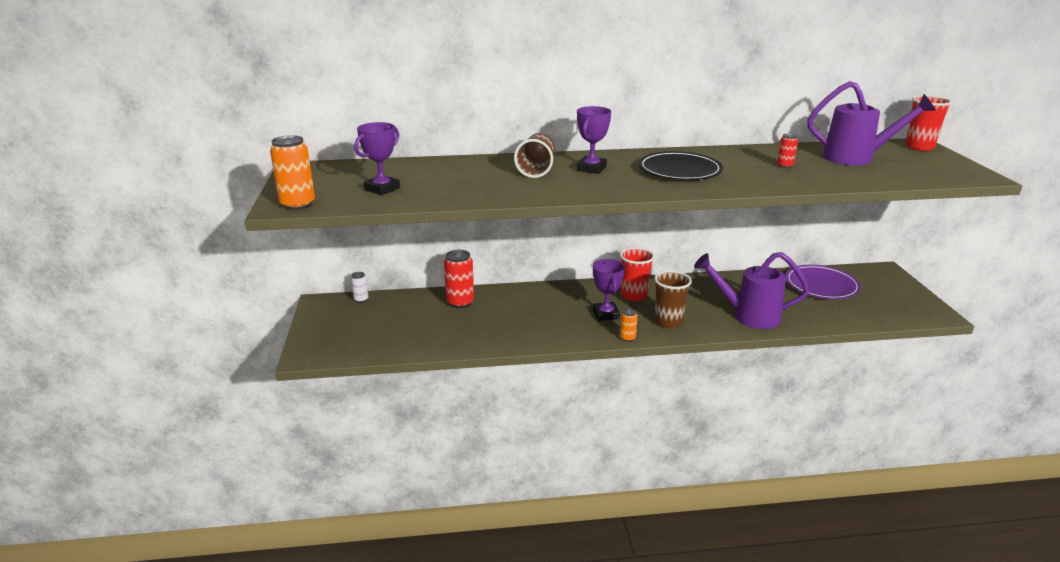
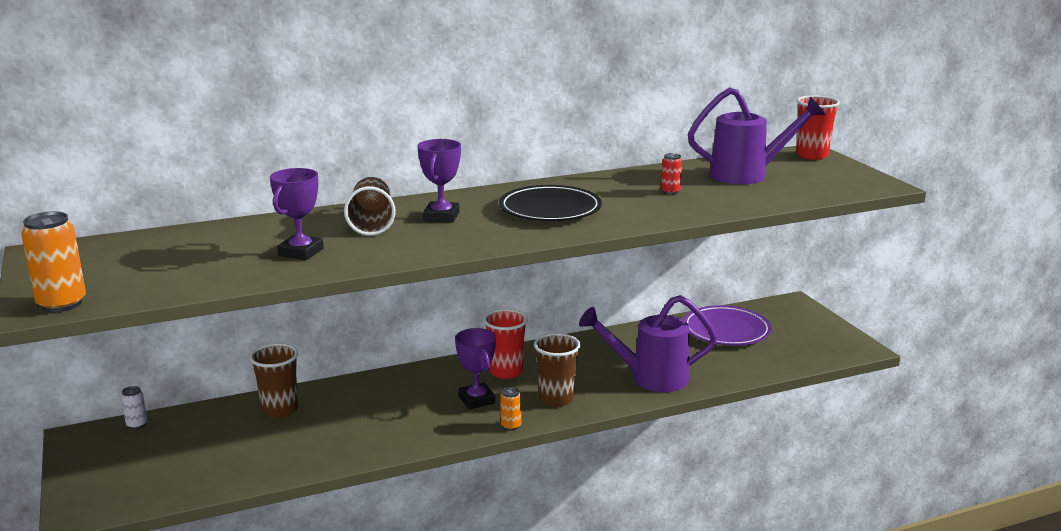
camera: 15 degrees left, 5 degrees down
purple trophy [354,122,400,195] -> purple trophy moved to [270,168,324,260]
red can [444,250,474,308] -> brown cup [250,343,298,418]

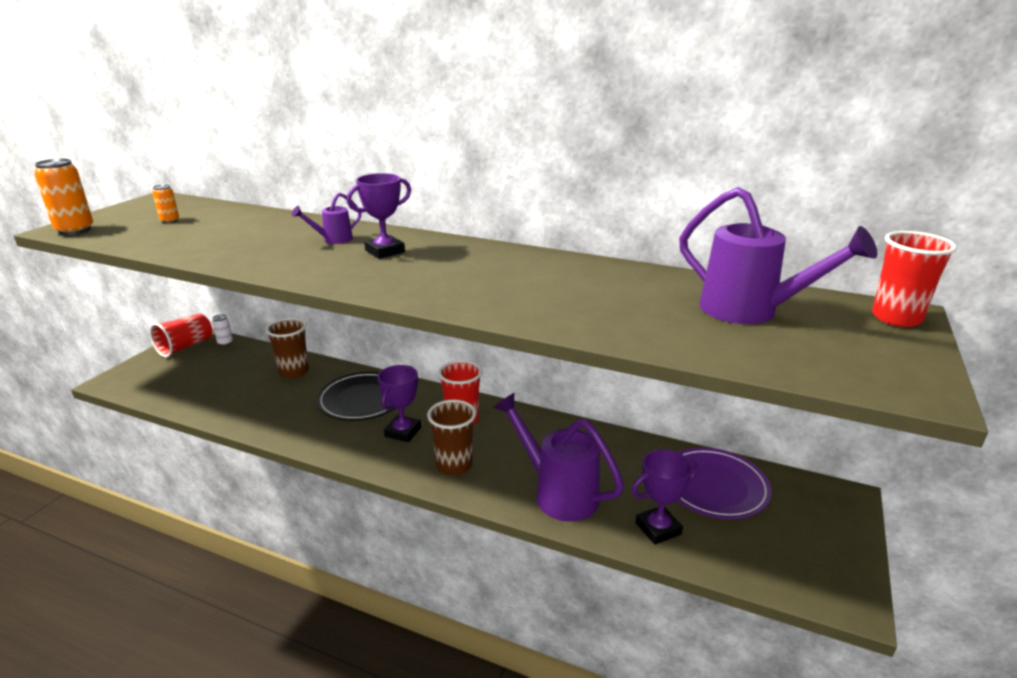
camera: 45 degrees right, 5 degrees up
purple trophy [270,168,324,260] -> purple trophy moved to [632,449,698,545]
brown cup [344,177,396,236] -> purple watering can [292,193,361,244]
black plate [499,185,602,221] -> black plate moved to [316,372,395,421]
orange can [500,387,521,431] -> orange can moved to [152,184,179,223]
red can [661,153,682,195] -> none
none -> red cup [149,314,212,358]

